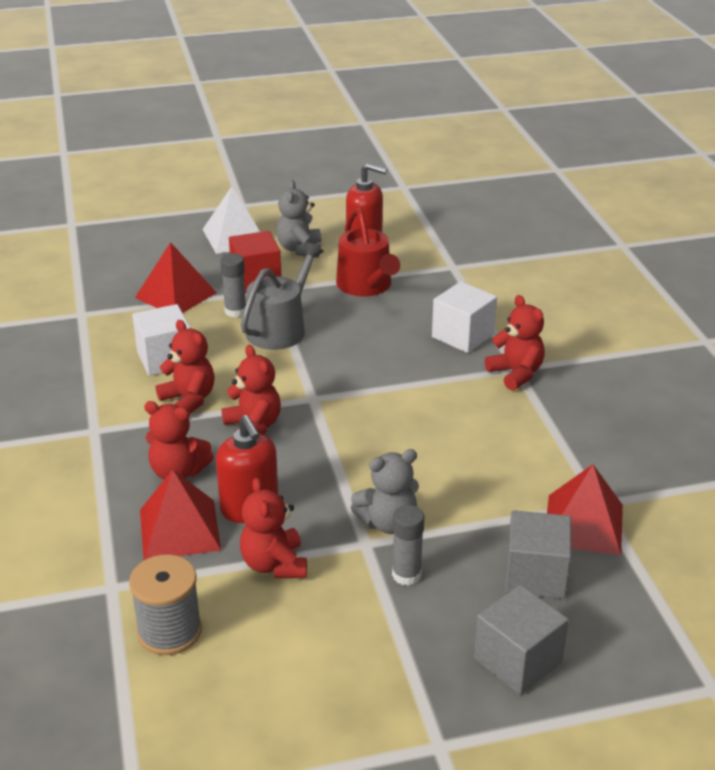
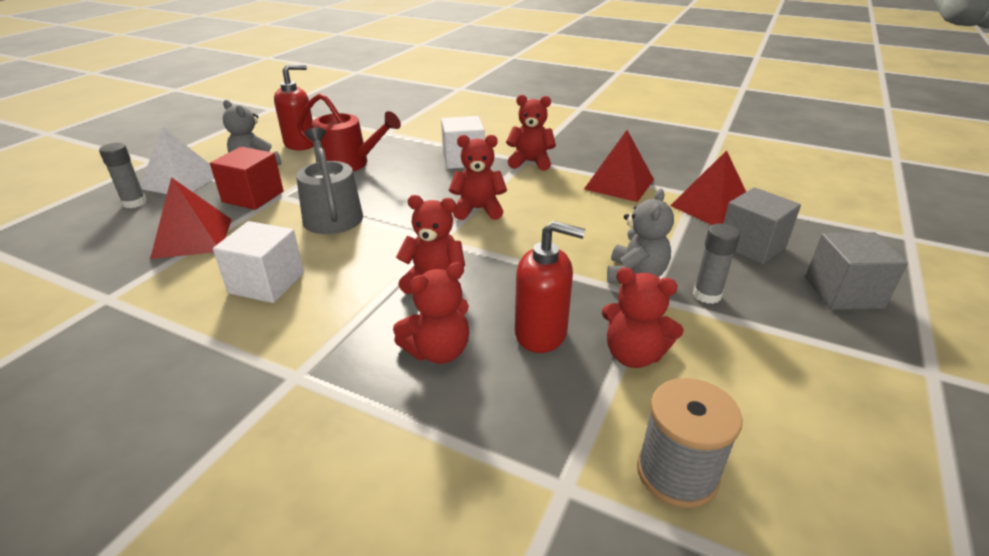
camera: 50 degrees left, 0 degrees up
red pyramid [140,469,221,560] -> red pyramid moved to [584,130,654,202]
red teddy bear [156,320,215,414] -> red teddy bear moved to [449,135,507,220]
grey glue stick [220,253,246,317] -> grey glue stick moved to [99,143,147,208]

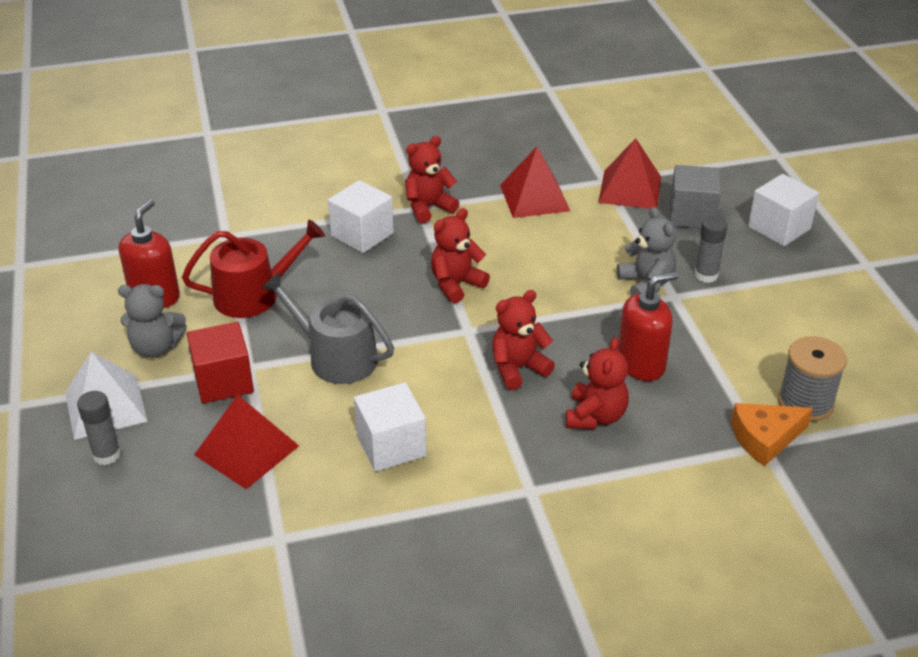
camera: 40 degrees left, 5 degrees up
red teddy bear [602,267,684,368] -> none
grey cube [805,232,908,310] -> white cube [748,174,819,246]
none -> orange cheese [731,403,813,466]

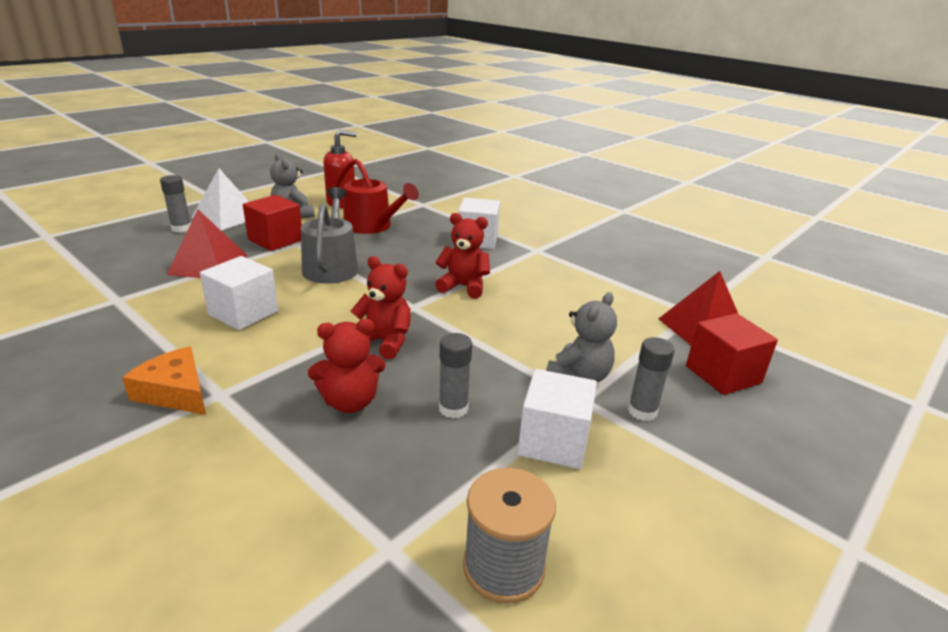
camera: 55 degrees right, 10 degrees down
red teddy bear [405,136,460,223] -> none
red pyramid [500,146,570,218] -> none
red soap dispenser [618,271,678,381] -> grey glue stick [439,333,472,419]
grey cube [670,165,721,228] -> red cube [686,313,778,395]
orange cheese [731,403,813,466] -> orange cheese moved to [122,346,206,415]
white cube [748,174,819,246] -> white cube moved to [518,369,597,469]

